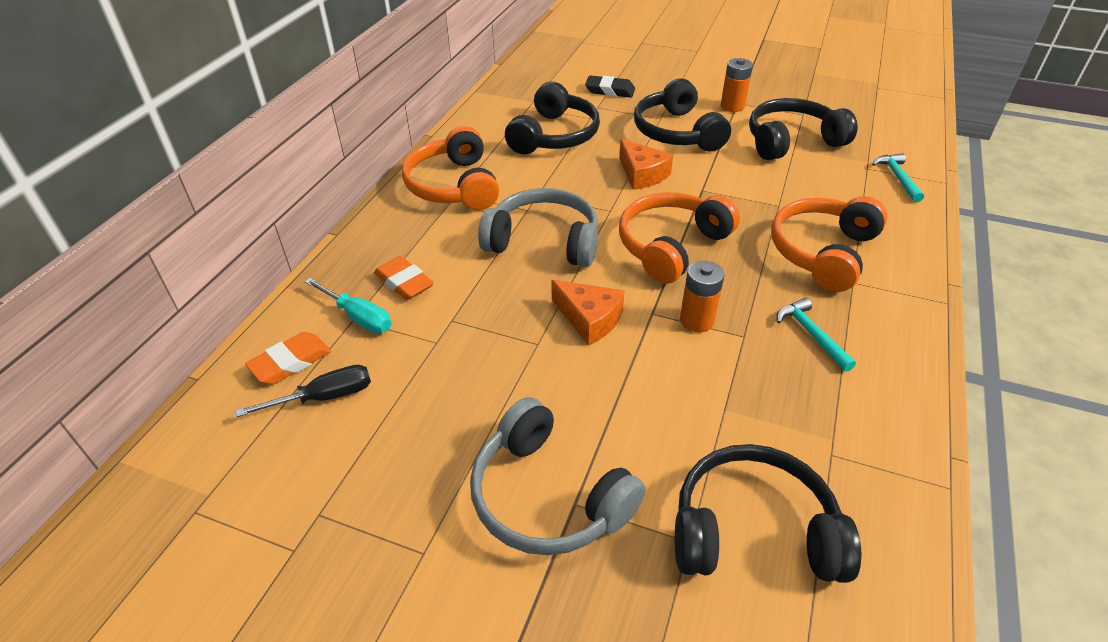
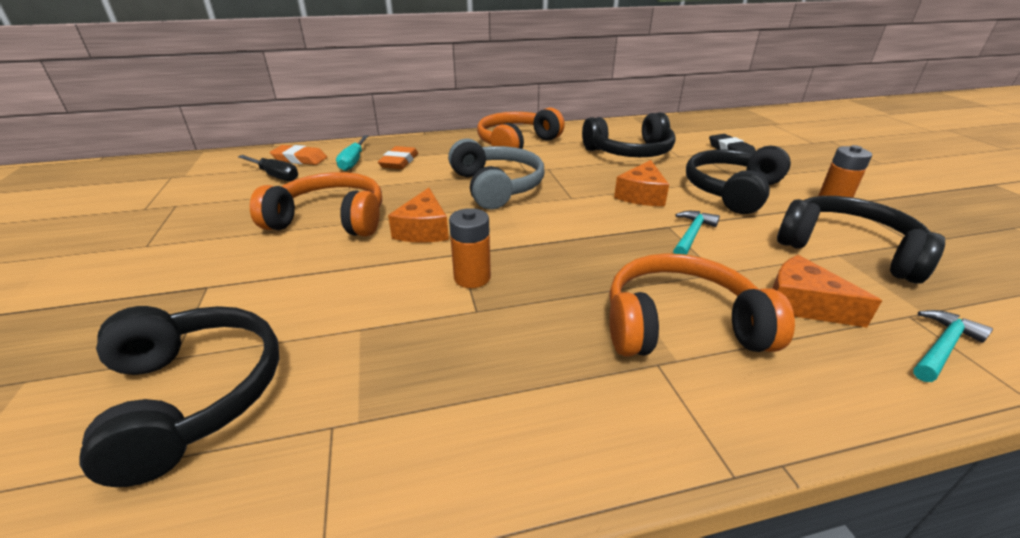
camera: 55 degrees right, 10 degrees down
grey headphones [470,397,646,555] -> none
orange headphones [619,192,740,284] -> orange headphones moved to [250,172,382,237]
turquoise hammer [777,298,856,372] -> turquoise hammer moved to [673,211,720,255]
none -> orange cheese [772,255,882,328]

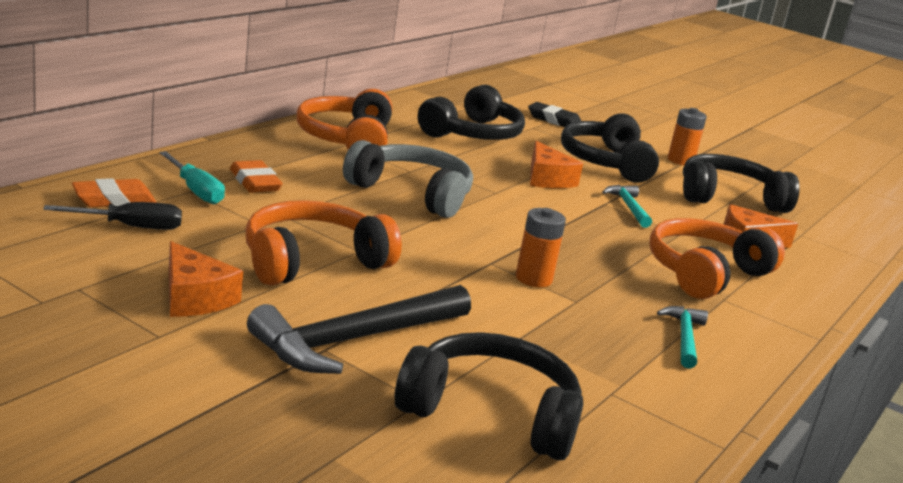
camera: 45 degrees left, 10 degrees down
orange cheese [388,188,449,243] -> orange cheese moved to [169,241,243,317]
turquoise hammer [913,310,993,382] -> turquoise hammer moved to [657,306,708,369]
none -> black hammer [247,285,471,374]

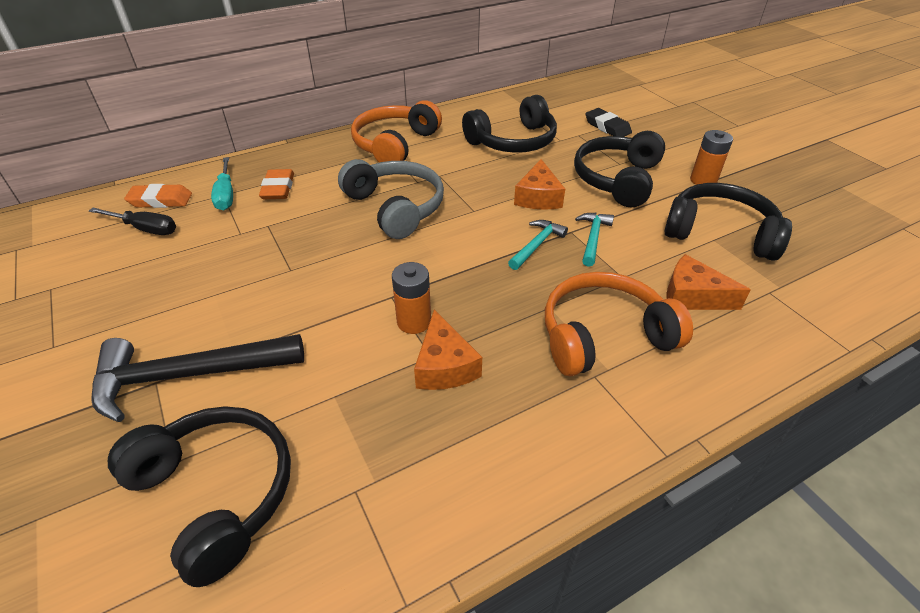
camera: 30 degrees right, 20 degrees up
orange cheese [169,241,243,317] -> orange cheese moved to [414,310,482,390]
orange headphones [246,200,402,285] -> none
turquoise hammer [657,306,708,369] -> turquoise hammer moved to [508,220,568,270]

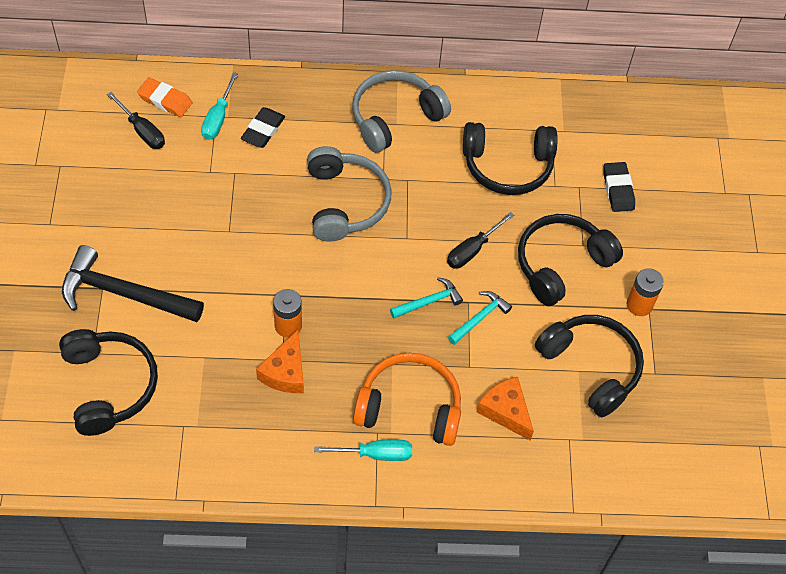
camera: 25 degrees right, 15 degrees up
orange eraser [259,169,294,199] -> black eraser [241,107,285,148]
orange headphones [351,100,442,163] -> grey headphones [352,70,451,153]
orange cheese [514,159,565,210] -> black screwdriver [447,212,514,269]
none -> turquoise screwdriver [314,440,412,461]

